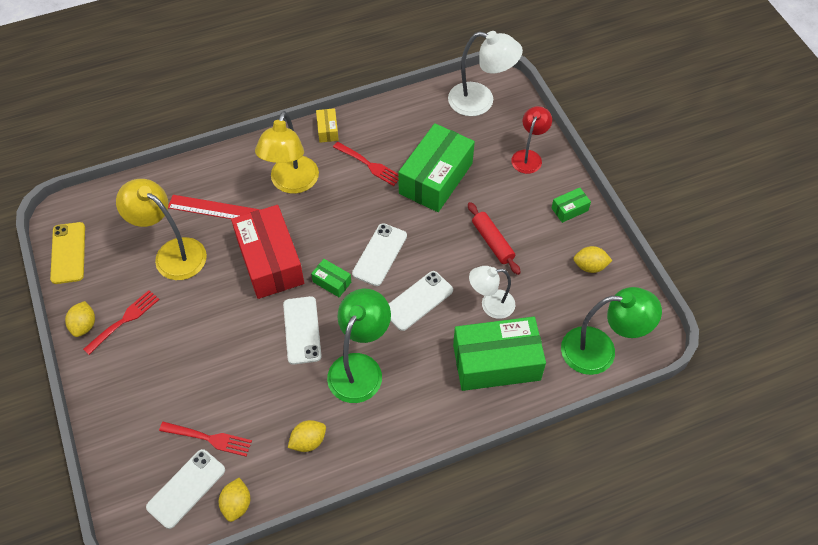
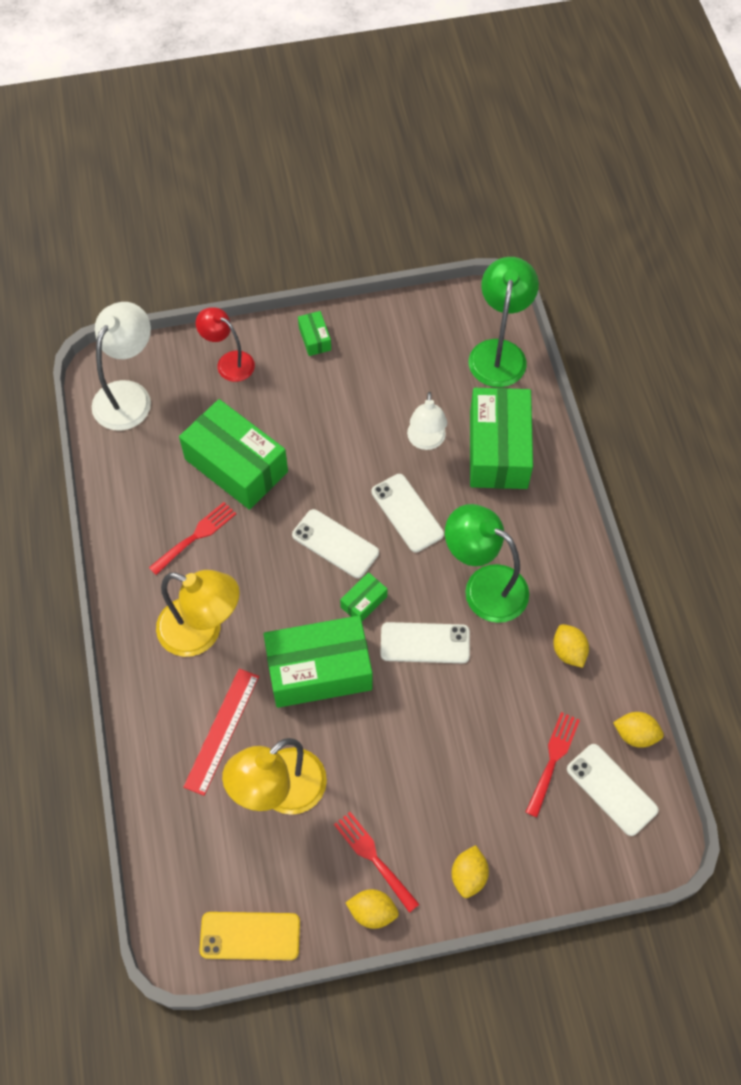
camera: 80 degrees left, 5 degrees up
red box [231,205,304,299] -> green box [263,615,372,708]
yellow box [316,108,339,143] -> none
red rolling pin [468,202,521,275] -> none
yellow lemon [573,246,612,273] -> yellow lemon moved to [452,845,489,898]

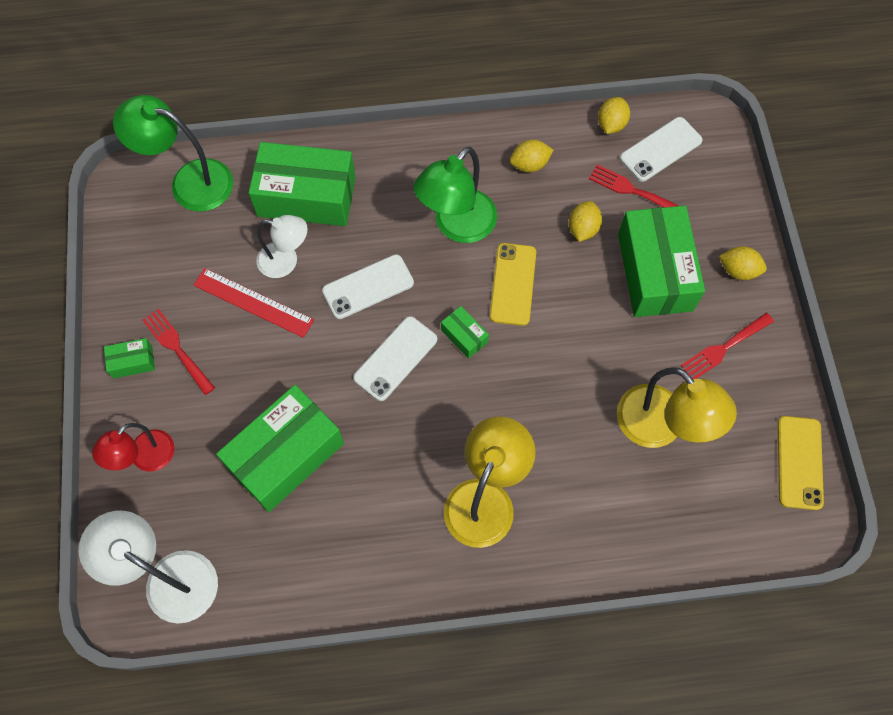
camera: 85 degrees left, 5 degrees up
red fork [149,502,236,575] -> red fork moved to [142,309,215,395]
red ruler [183,669,259,796] -> red ruler moved to [194,268,314,338]
green box [263,615,372,708] -> green box moved to [618,206,705,317]
yellow lemon [345,889,399,929] -> yellow lemon moved to [569,201,602,242]
white phone [380,622,470,663] -> yellow phone [490,243,536,326]

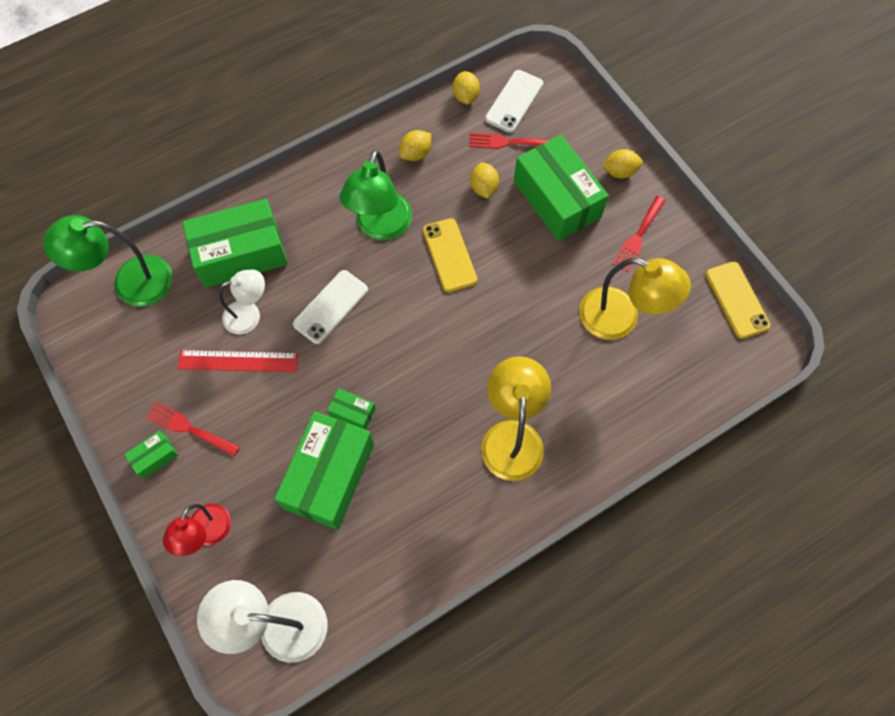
camera: 25 degrees left, 0 degrees up
white phone [353,316,437,401] -> none
green box [441,306,489,359] -> green box moved to [327,388,376,430]

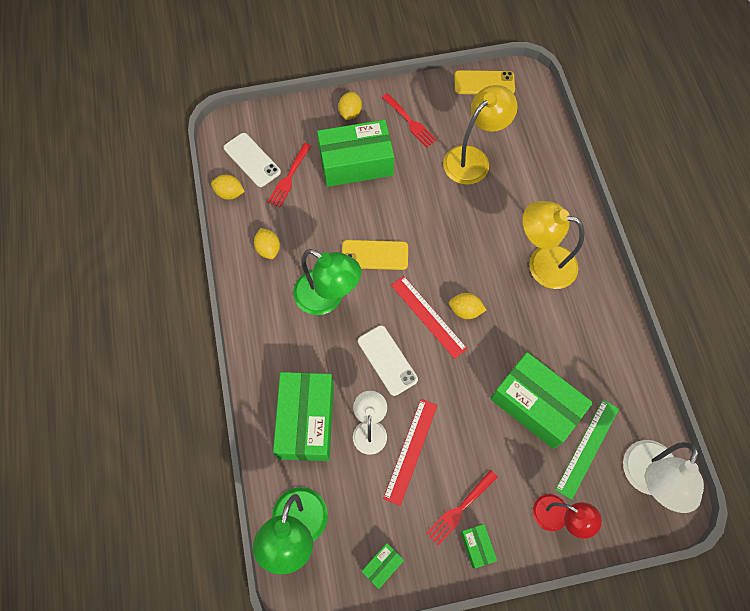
camera: 70 degrees left, 0 degrees up
green box [327,388,376,430] -> green box moved to [361,543,404,589]
yellow lemon [470,162,499,199] -> yellow lemon moved to [449,293,486,319]
none -> red ruler [391,276,468,359]
none -> green ruler [555,400,619,500]

